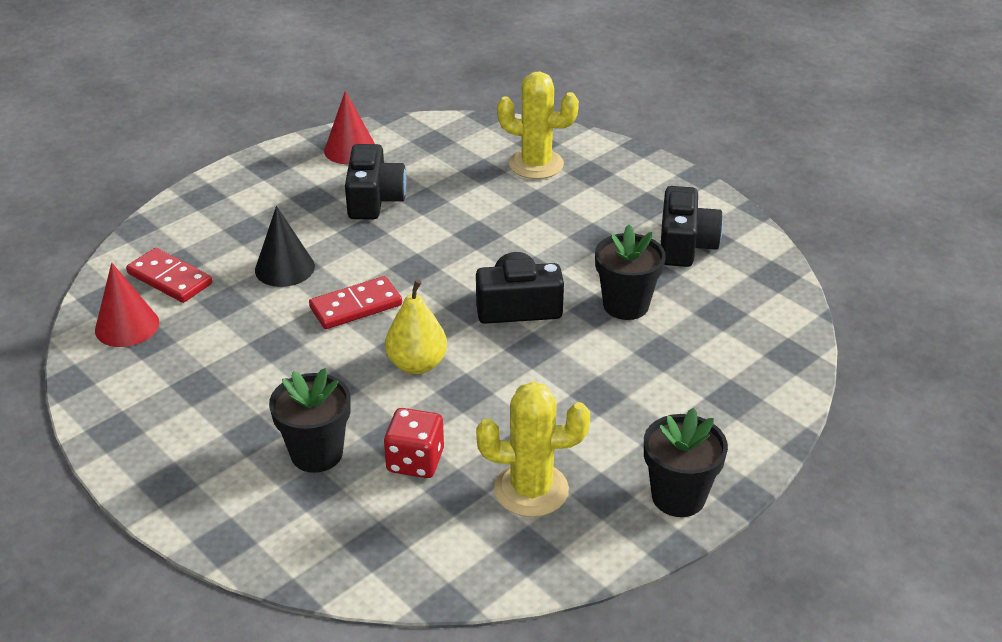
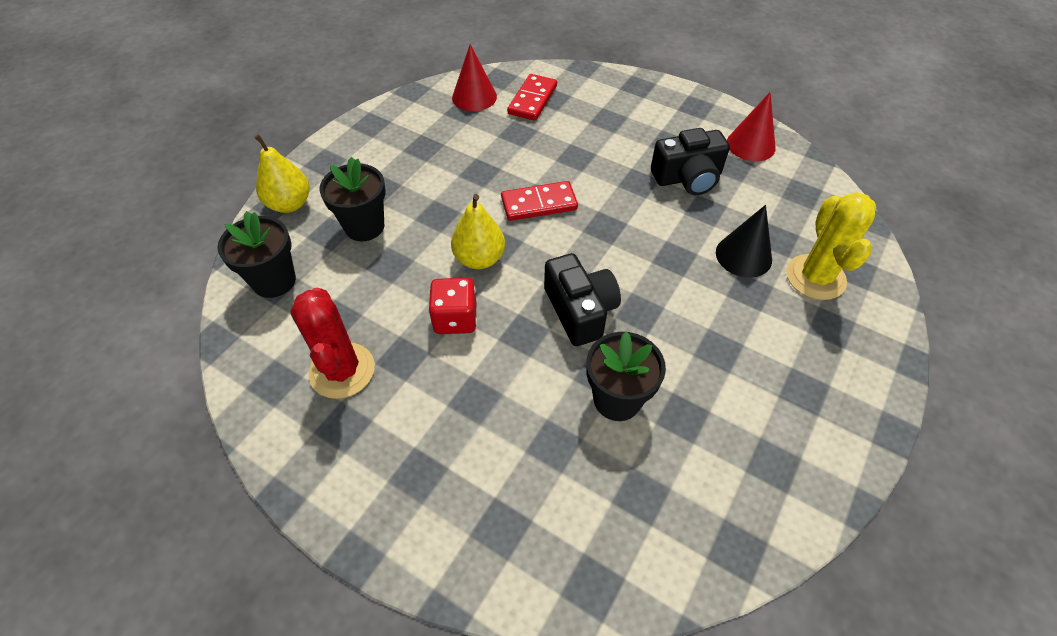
camera: 75 degrees right, 15 degrees up
black cone [255,206,315,287] -> black cone moved to [716,205,772,278]
red domino [309,276,402,329] -> red domino turned 60 degrees counterclockwise [501,181,578,221]
red dice [384,408,444,478] -> red dice moved to [428,278,477,334]
yellow cactus [476,382,590,517] -> red cactus [290,288,375,399]
black flower pot [644,408,728,517] -> black flower pot moved to [217,211,296,298]
black camera [661,186,723,267] -> none
none -> yellow pear [254,134,309,213]

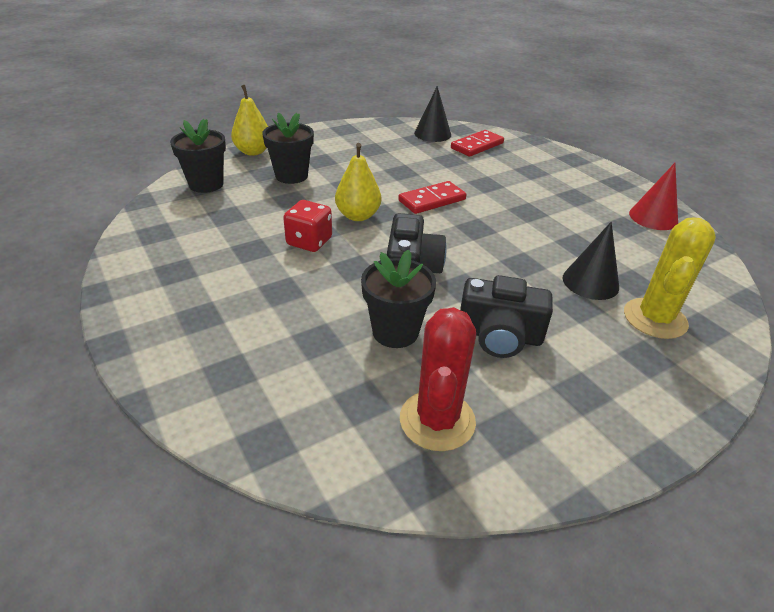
camera: 25 degrees right, 15 degrees down
red cactus [290,288,375,399] -> red cactus moved to [400,307,476,451]
red cone [452,44,497,111] -> black cone [414,86,451,142]
red domino [501,181,578,221] -> red domino turned 45 degrees counterclockwise [398,181,467,214]
black camera [651,128,730,195] -> black camera moved to [460,275,553,358]

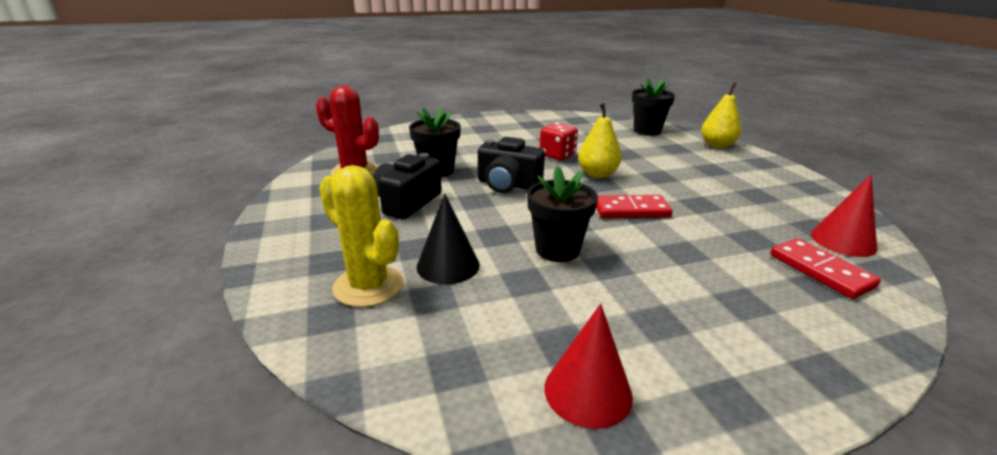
camera: 105 degrees right, 10 degrees down
black flower pot [262,112,314,184] -> black flower pot moved to [527,166,598,262]
red domino [398,181,467,214] -> red domino turned 75 degrees counterclockwise [596,195,673,218]
black cone [414,86,451,142] -> red cone [811,174,877,257]

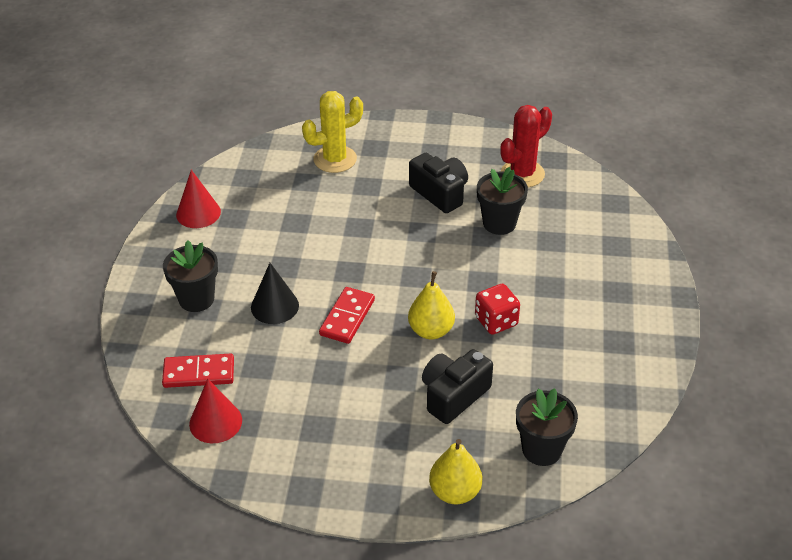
camera: 115 degrees right, 15 degrees up
black cone [417,193,480,284] -> black cone moved to [251,263,299,324]
black camera [478,137,545,193] -> black camera moved to [422,349,493,424]
black flower pot [527,166,598,262] -> black flower pot moved to [163,240,218,312]

